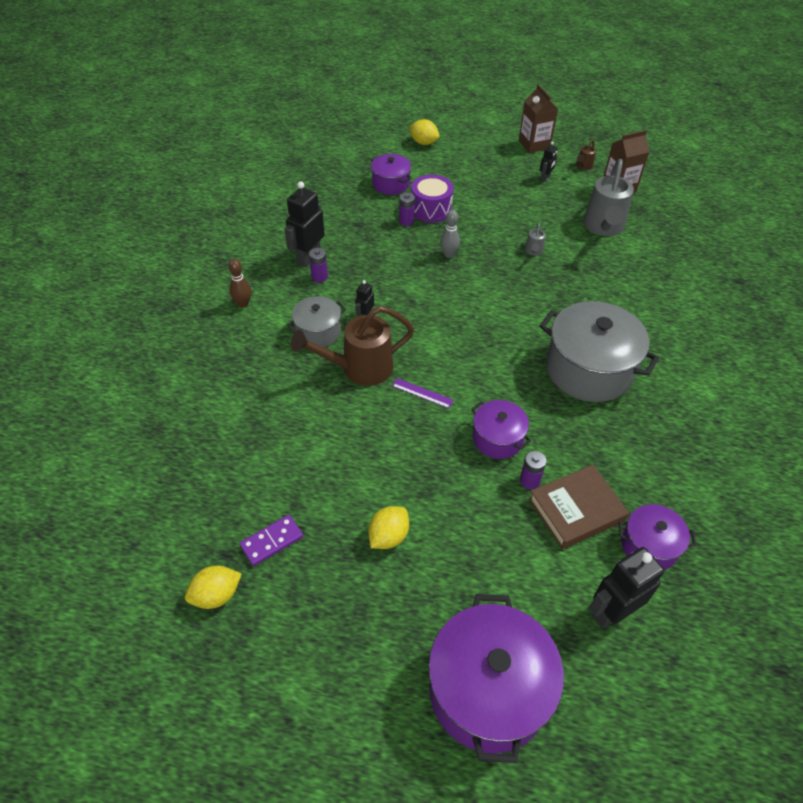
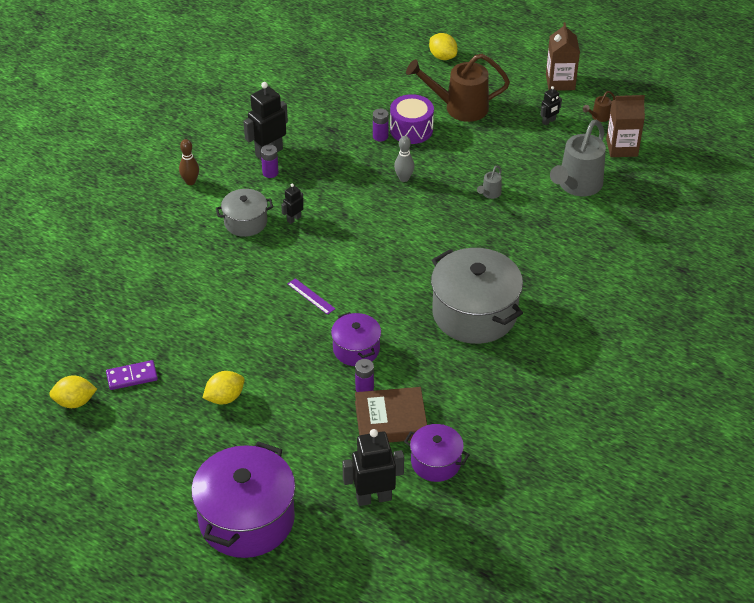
camera: 20 degrees right, 5 degrees down
brown watering can [291,306,414,386] -> brown watering can moved to [406,54,510,122]
purple pot [371,154,411,195] -> none

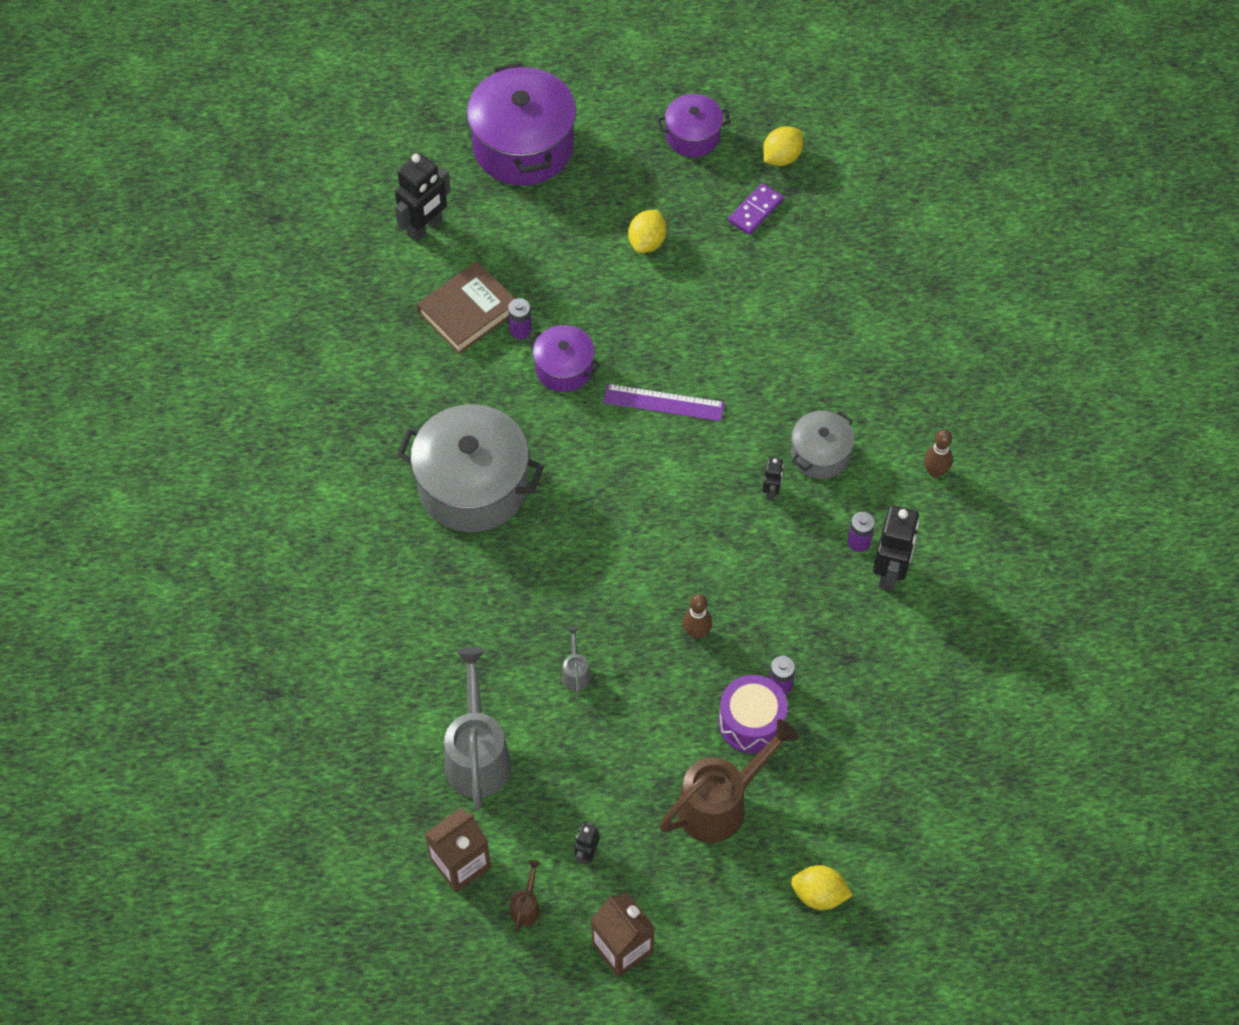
camera: 145 degrees right, 15 degrees up
purple ruler [288,278,335,315] -> purple ruler [603,384,724,421], size x1.57
grey bowling pin [394,136,414,182] -> brown bowling pin [683,594,712,639]
purple pot [404,424,470,482] -> purple pot moved to [658,94,730,157]

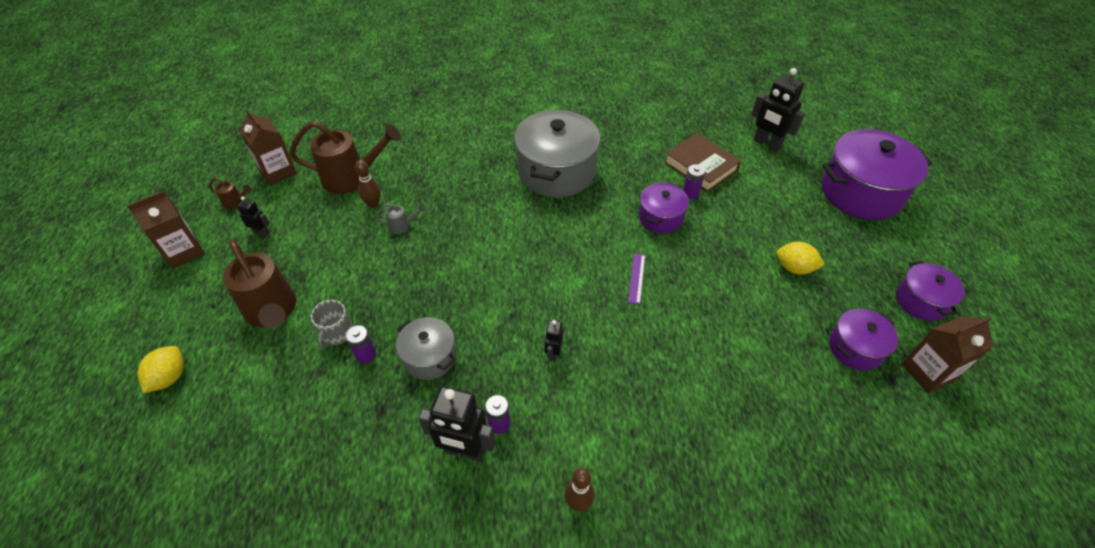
camera: 90 degrees right, 10 degrees down
grey watering can [444,647,511,810] -> brown watering can [290,121,401,194]
purple ruler [603,384,724,421] -> purple ruler [628,254,645,304], size x0.64
brown bowling pin [683,594,712,639] -> brown bowling pin moved to [355,160,381,208]
purple drum [718,675,788,754] -> grey mug [311,300,353,350]
purple domino [728,183,783,235] -> purple pot [829,309,898,370]
yellow lemon [763,126,804,166] -> brown carton [902,316,993,394]
black robot [763,457,784,501] -> black robot turned 90 degrees clockwise [545,320,563,362]
grey pot [791,411,854,479] -> grey pot moved to [396,317,456,380]

